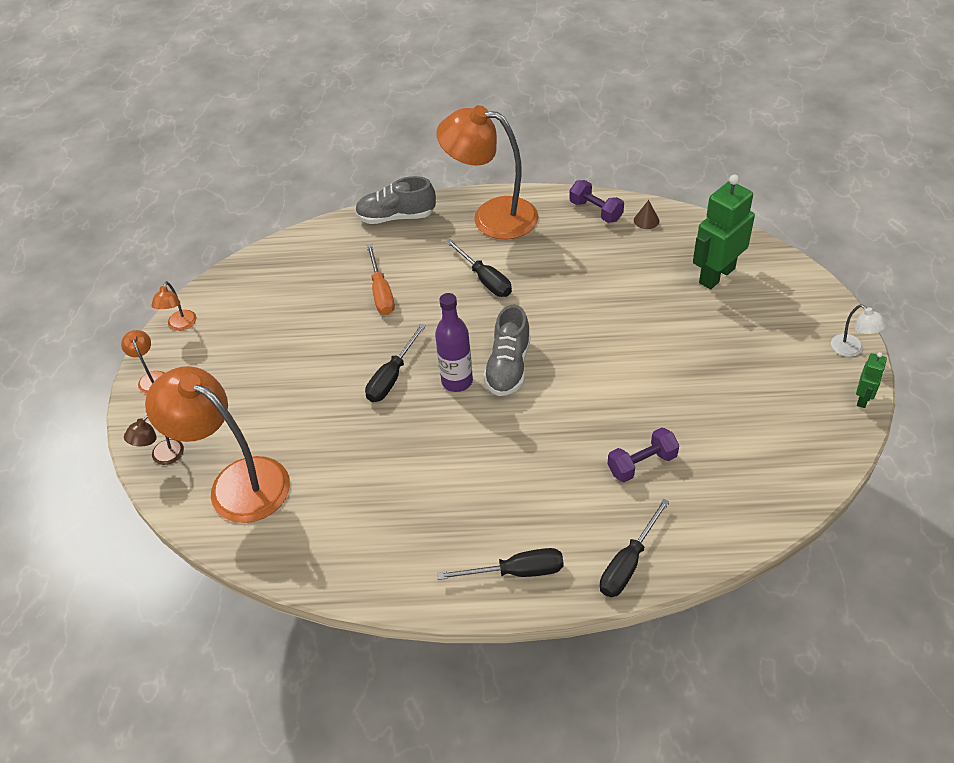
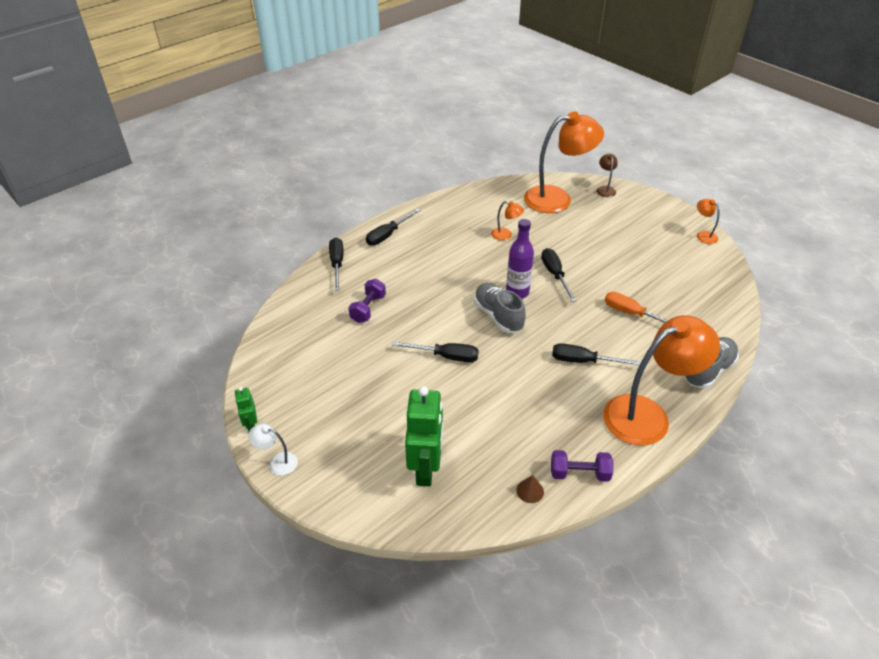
camera: 135 degrees right, 5 degrees down
orange lamp [121,330,165,394] -> orange lamp moved to [491,201,524,241]
none -> black screwdriver [392,341,479,362]

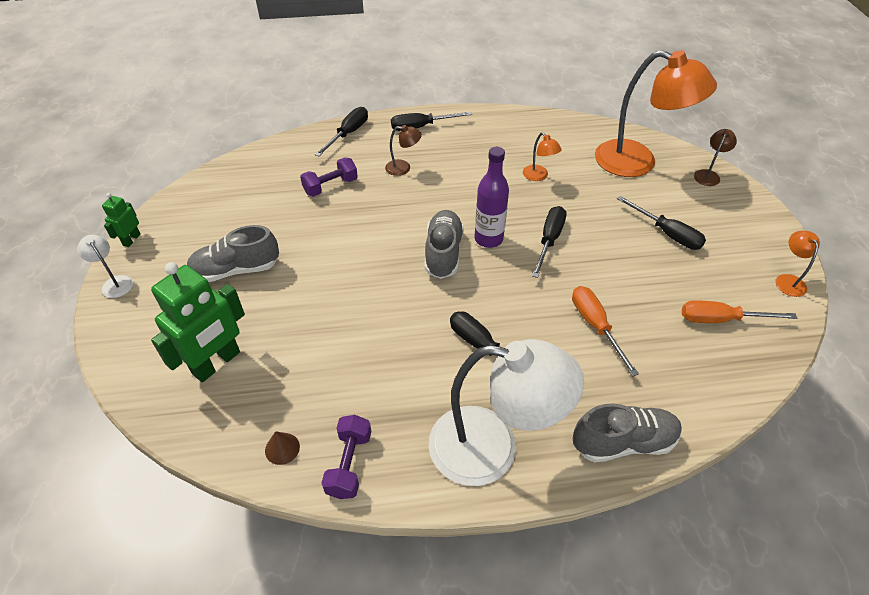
camera: 35 degrees right, 5 degrees up
black screwdriver [392,341,479,362] -> black screwdriver moved to [617,196,706,250]
purple dumbbell [551,450,613,482] -> purple dumbbell turned 60 degrees clockwise [322,415,371,499]
orange lamp [603,315,720,446] -> white lamp [429,339,584,486]
none -> grey shoe [187,225,279,282]
none -> brown lamp [385,125,422,176]
none -> orange screwdriver [682,300,797,323]

